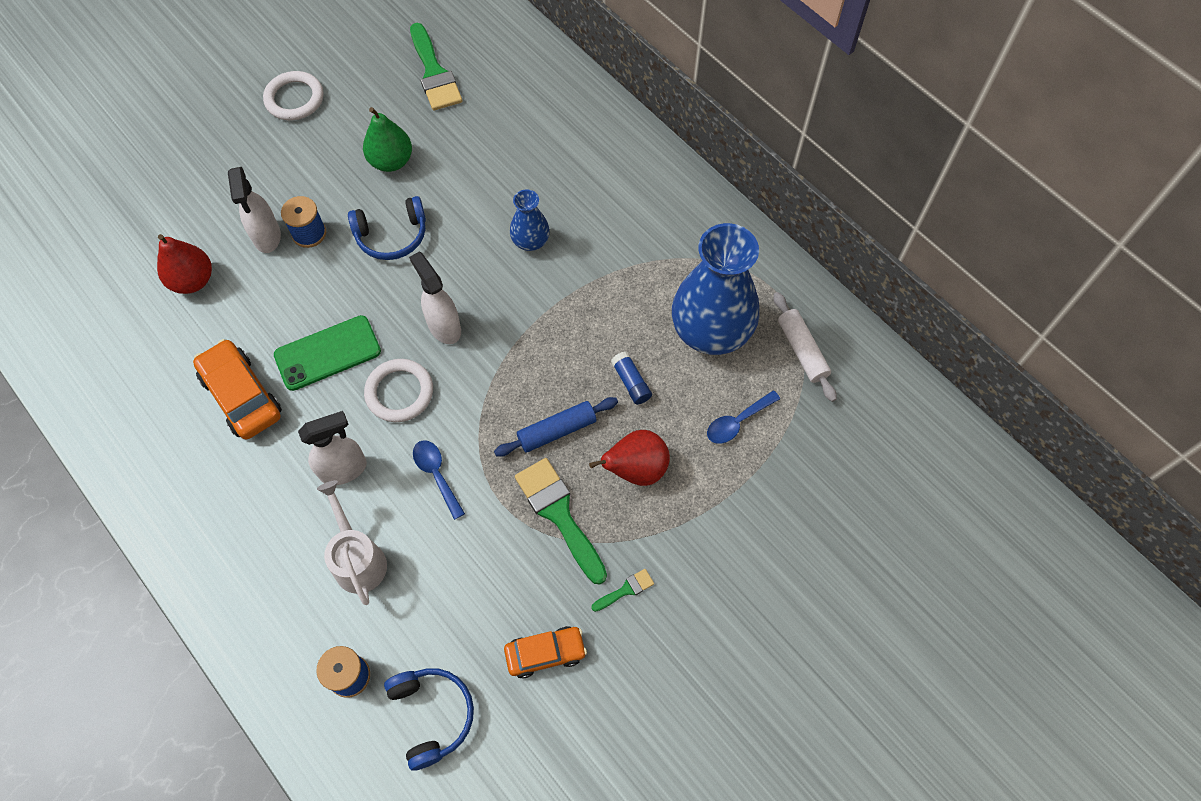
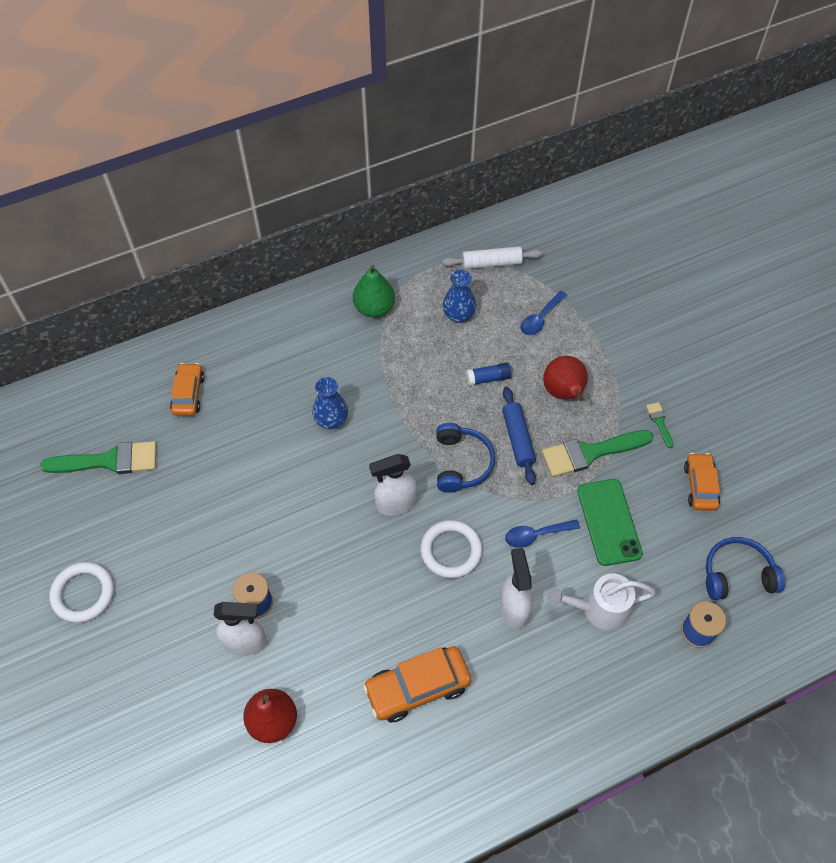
camera: 75 degrees left, 5 degrees down
green phone [274,315,381,391] -> green phone moved to [577,479,643,566]
blue headphones [348,196,426,260] -> blue headphones moved to [436,423,495,493]
green pear [363,107,412,172] -> green pear moved to [353,265,395,317]
blue vase [672,223,759,355] -> blue vase [442,270,476,323], size x0.49
blue spoon [707,391,780,444] -> blue spoon turned 60 degrees clockwise [521,291,567,335]
none -> orange car [170,363,205,416]

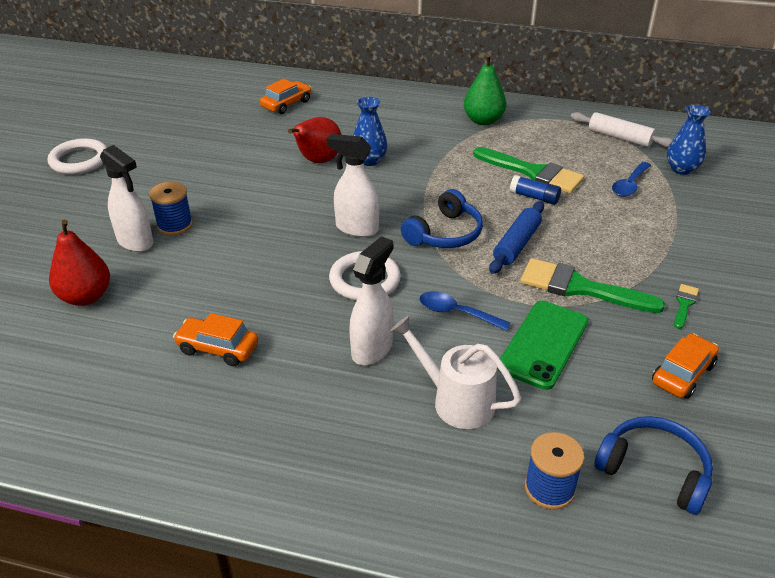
camera: 40 degrees right, 20 degrees down
green brush [40,441,156,474] -> green brush moved to [473,147,584,194]
orange car [363,646,471,722] -> orange car [173,313,258,366], size x0.66
blue vase [442,270,476,323] -> blue vase moved to [667,105,711,175]
blue spoon [521,291,567,335] -> blue spoon turned 45 degrees counterclockwise [612,162,651,197]
red pear [543,356,588,401] -> red pear moved to [288,117,342,163]

